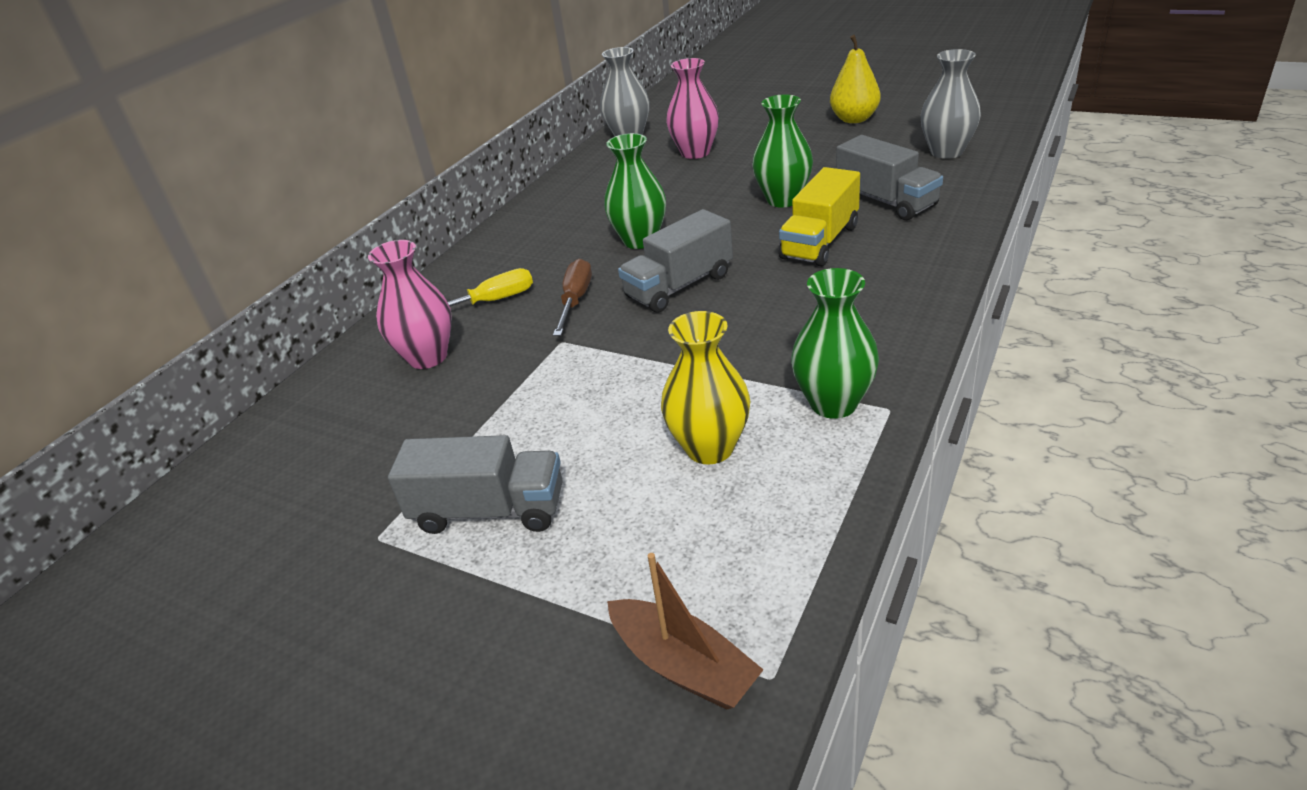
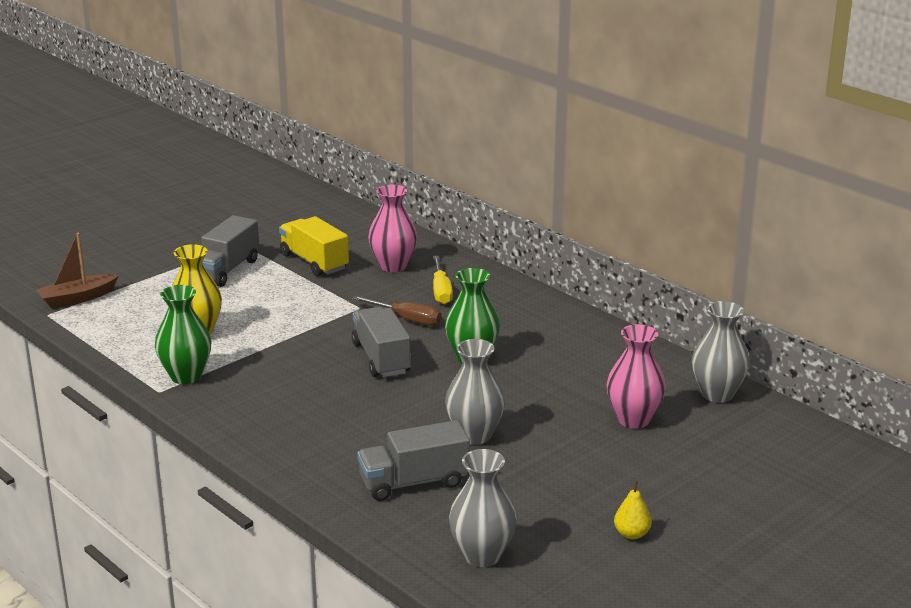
camera: 105 degrees right, 10 degrees down
green vase [752,95,813,207] -> grey vase [445,339,505,445]
yellow truck [779,167,860,266] -> yellow truck moved to [279,216,349,276]
yellow pear [830,35,880,123] -> yellow pear [614,481,652,539], size x0.59

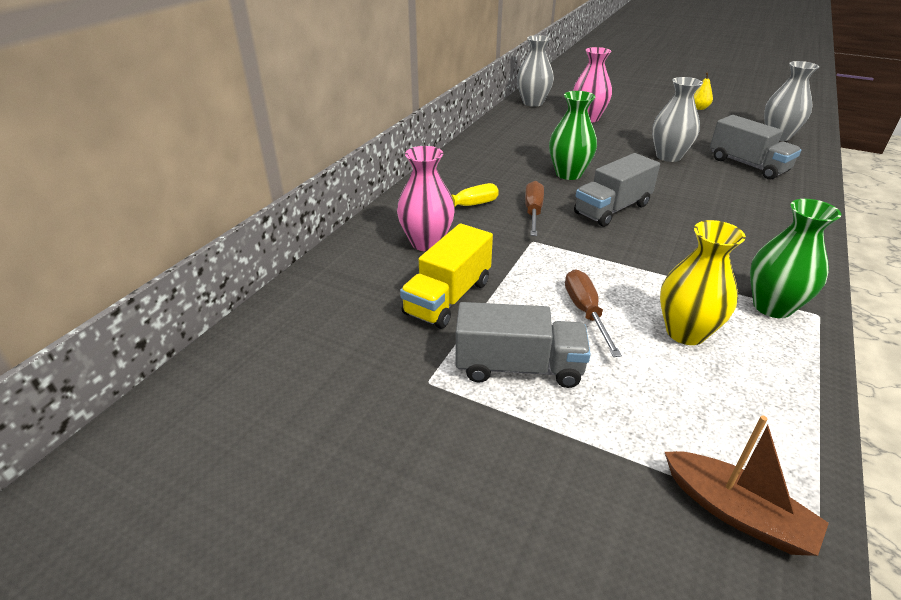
camera: 110 degrees left, 10 degrees up
none -> brown screwdriver [565,270,622,357]

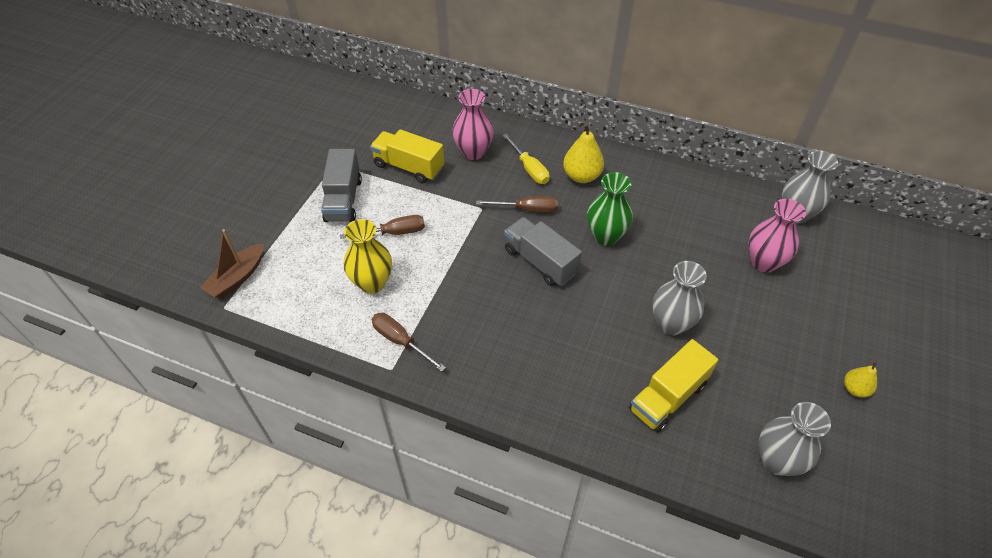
camera: 85 degrees right, 15 degrees up
grey truck [710,115,801,180] -> yellow truck [629,339,718,433]
green vase [750,199,841,318] -> brown screwdriver [372,313,446,371]
none -> yellow pear [563,124,604,183]

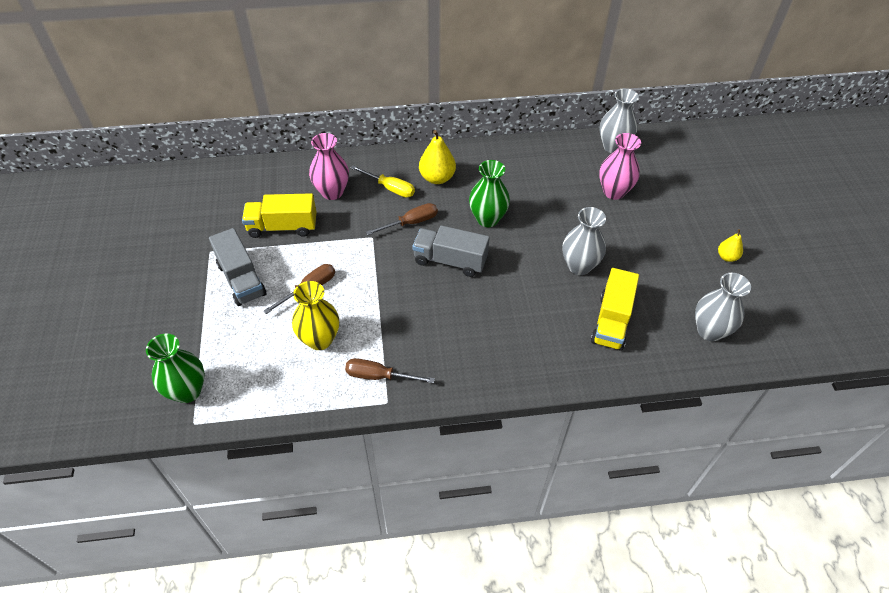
camera: 30 degrees left, 0 degrees up
brown boat [200,229,264,298] -> green vase [146,334,205,403]

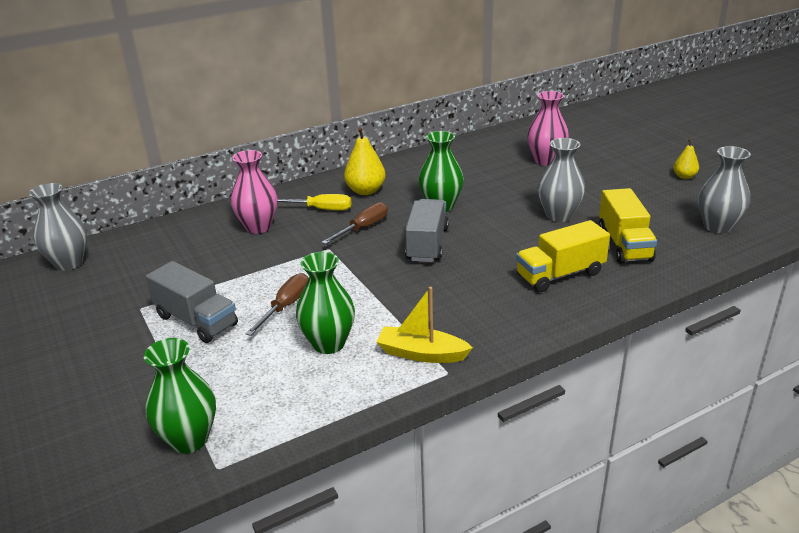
camera: 20 degrees left, 20 degrees down
yellow truck [242,193,316,238] -> yellow truck moved to [516,220,610,292]
yellow vase [292,281,339,350] -> green vase [296,252,355,354]
brown screwdriver [345,358,435,383] -> yellow boat [376,287,473,363]
grey truck [412,225,489,277] -> grey truck turned 105 degrees clockwise [405,199,449,262]
grey vase [599,88,639,153] -> grey vase moved to [29,183,87,271]

